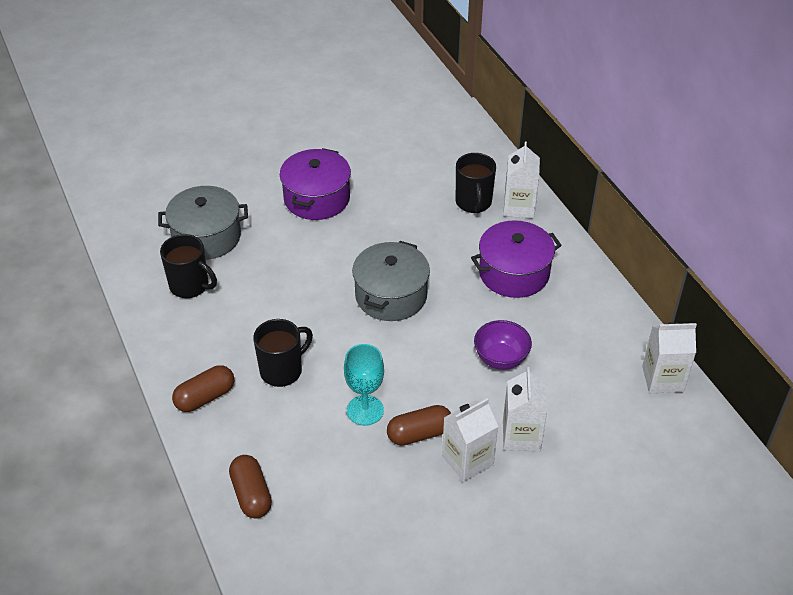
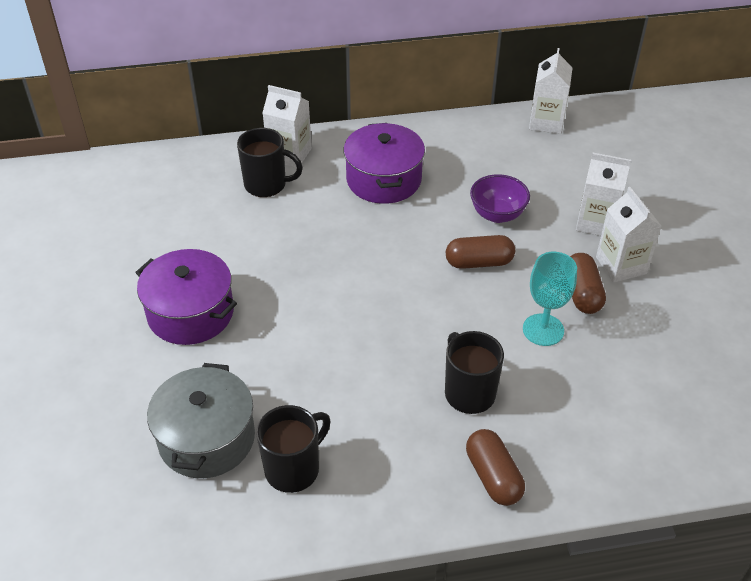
camera: 75 degrees left, 0 degrees up
brown capsule [229,455,272,518] -> brown capsule moved to [446,235,515,269]
grey pot [352,241,430,321] -> none

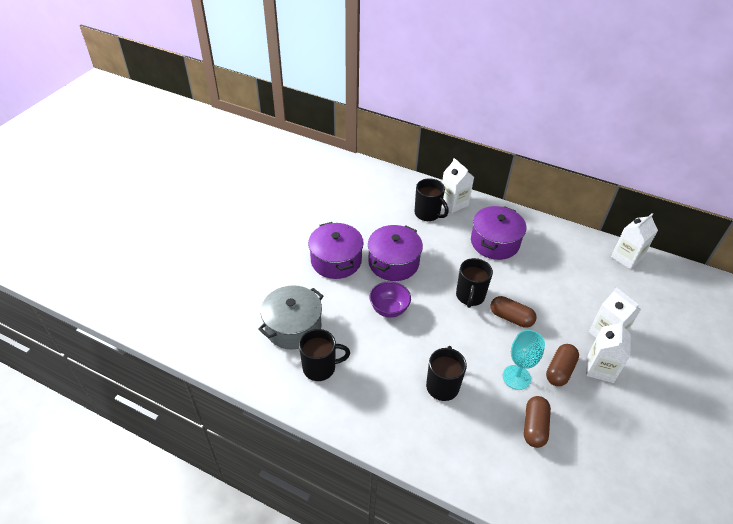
camera: 35 degrees right, 0 degrees up
brown capsule [466,429,525,506] -> brown capsule moved to [524,396,551,448]
purple bowl [470,174,530,223] -> purple bowl moved to [369,281,411,318]
none -> purple pot [368,225,423,281]
none -> black mug [456,258,493,308]

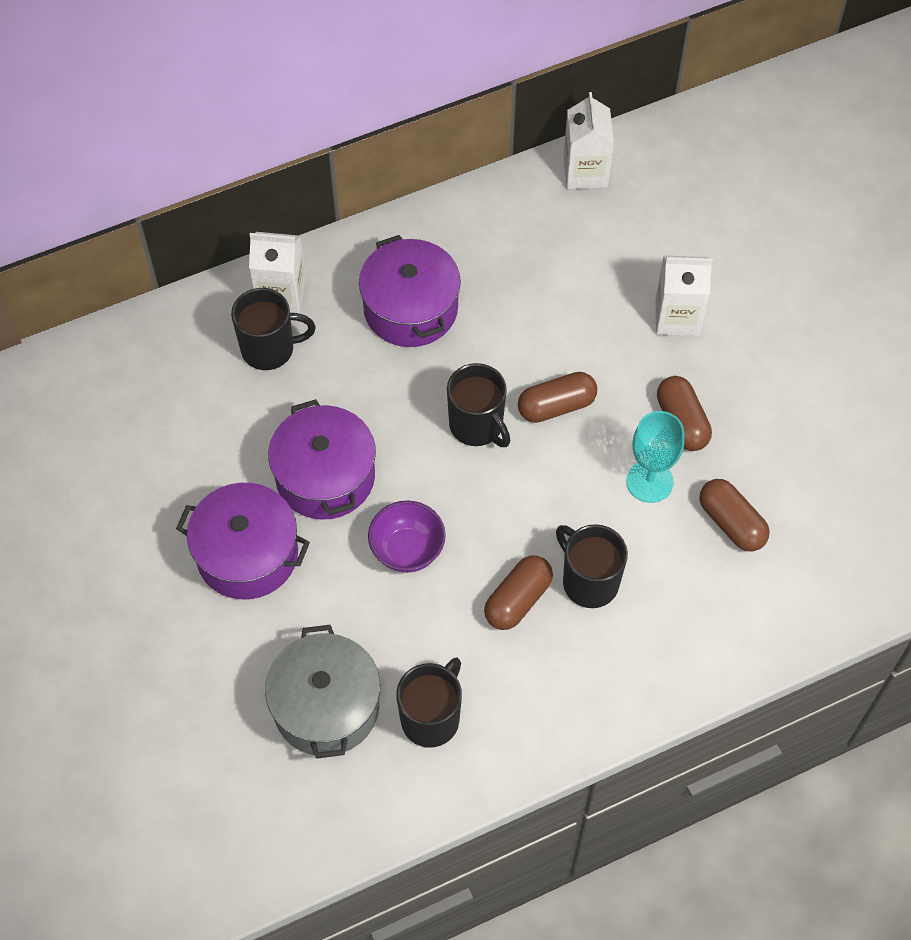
camera: 50 degrees left, 15 degrees up
white carton [586,320,631,383] -> none
none -> brown capsule [484,555,553,630]

